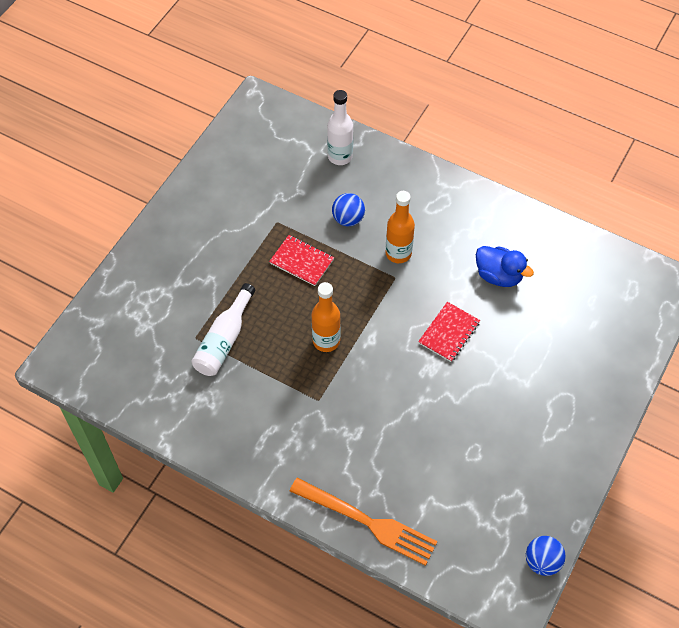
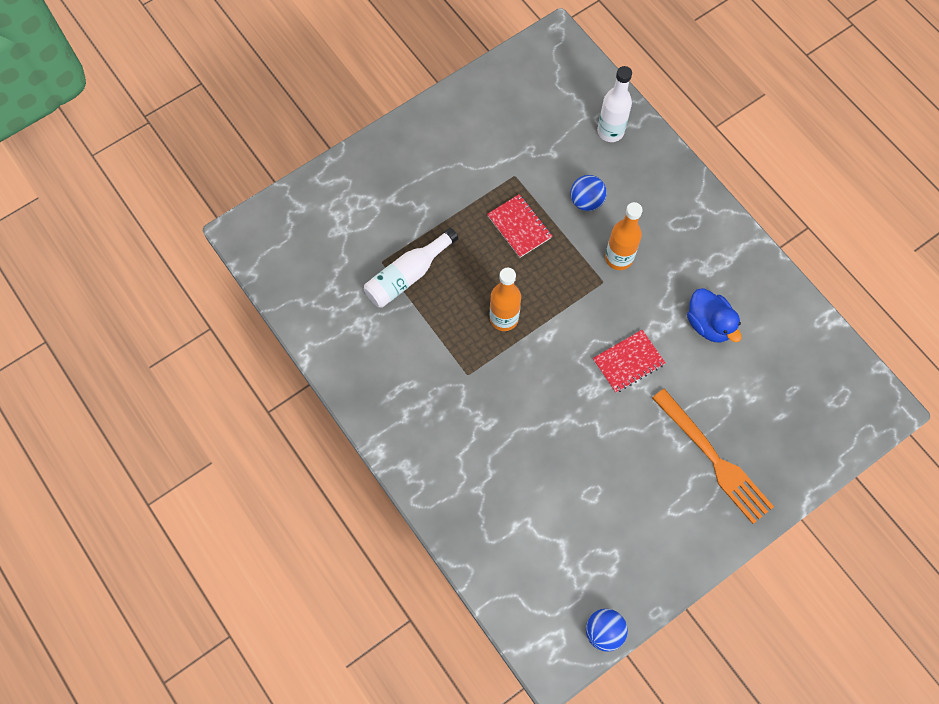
camera: 25 degrees right, 10 degrees up
orange fork [290,478,438,566] -> orange fork moved to [652,388,774,524]

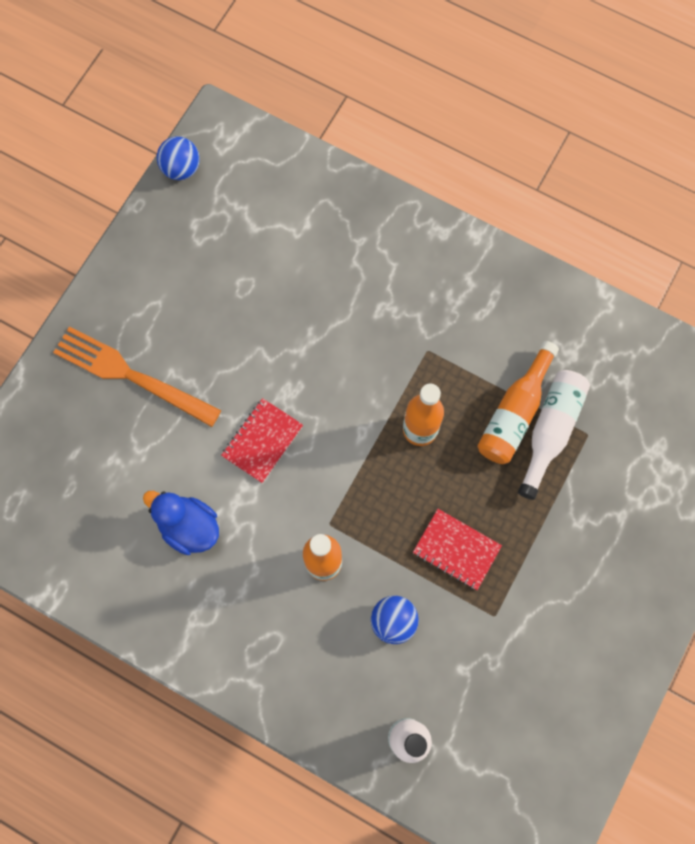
camera: 155 degrees right, 5 degrees up
none -> orange bottle [477,341,559,464]

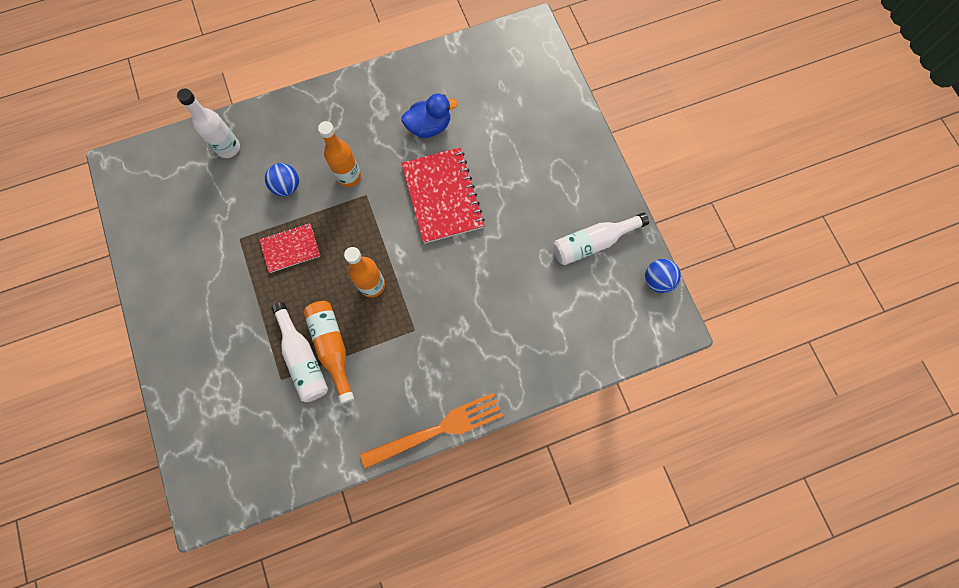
camera: 130 degrees right, 0 degrees up
orange fork [53,326,221,427] -> orange fork moved to [360,393,503,469]
red notebook [221,398,303,483] -> red notebook [401,147,485,244], size x1.73
none -> white bottle [553,212,649,265]

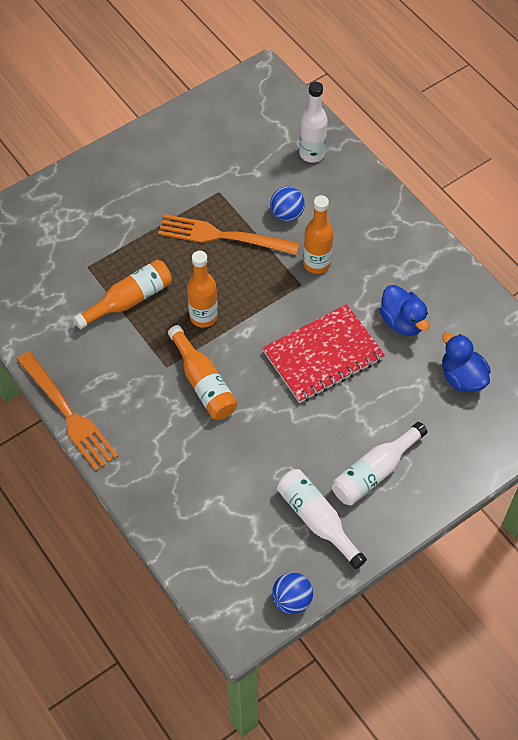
camera: 75 degrees right, 15 degrees down
red notebook [259,223,320,273] -> orange fork [158,214,300,255]
white bottle [271,302,328,402] -> white bottle moved to [332,422,427,505]
none -> orange bottle [168,325,237,419]
none -> blue duck [442,332,491,392]

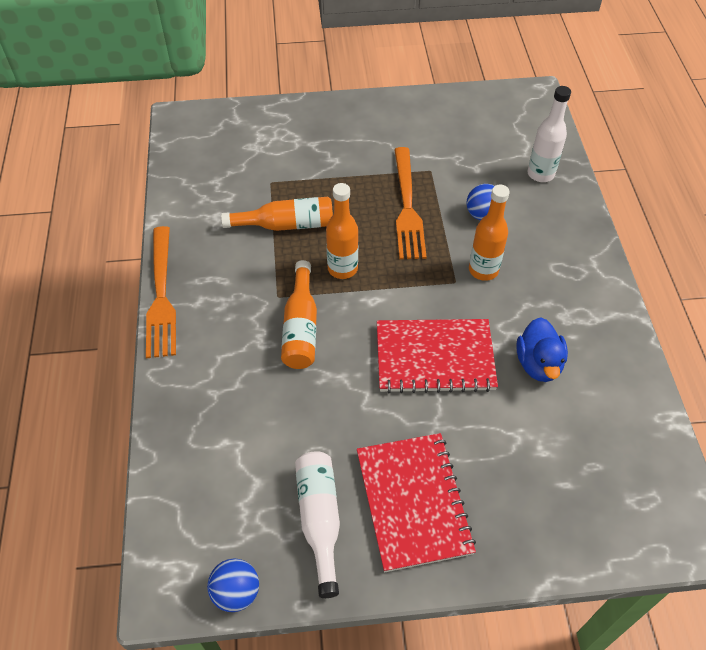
camera: 30 degrees right, 5 degrees down
orange fork [158,214,300,255] -> orange fork turned 135 degrees counterclockwise [394,147,427,259]
white bottle [332,422,427,505] -> red notebook [357,433,476,572]
blue duck [442,332,491,392] -> none

